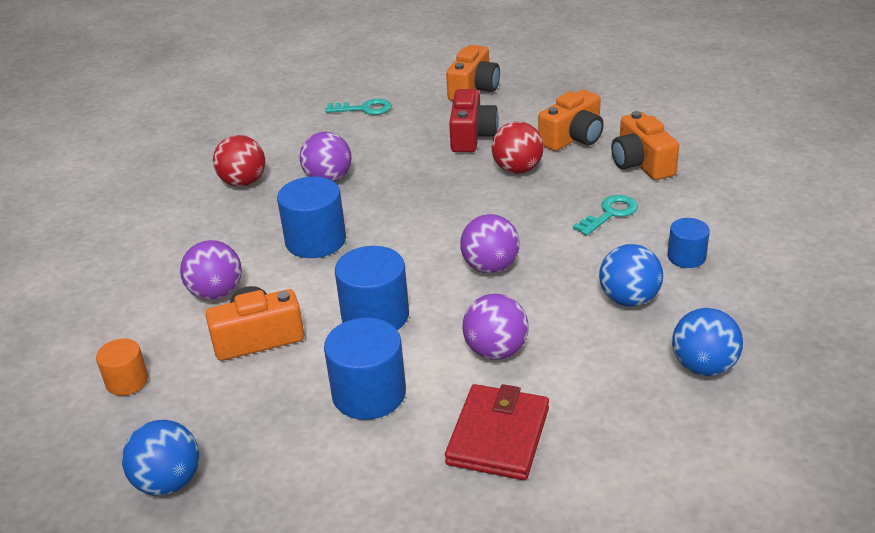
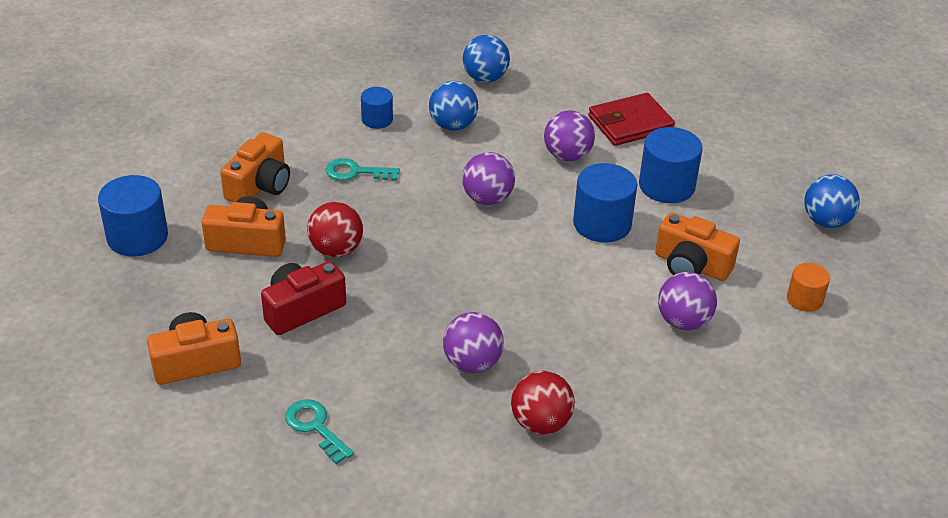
camera: 135 degrees left, 5 degrees up
blue cylinder [277,177,346,258] -> blue cylinder moved to [98,175,168,256]

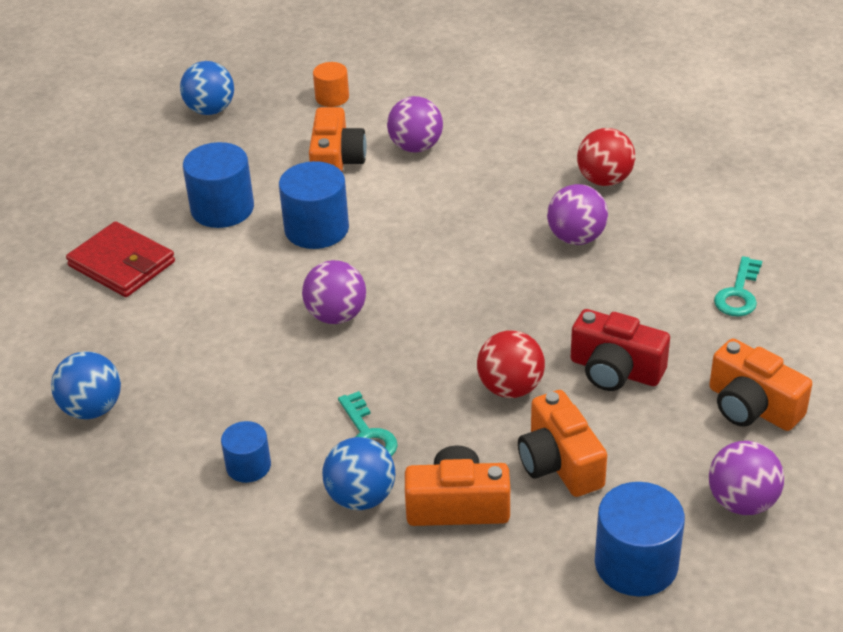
camera: 115 degrees left, 0 degrees up
blue ball [429,81,478,131] -> blue ball moved to [322,437,395,510]
purple ball [544,110,595,161] -> purple ball moved to [708,441,784,515]

